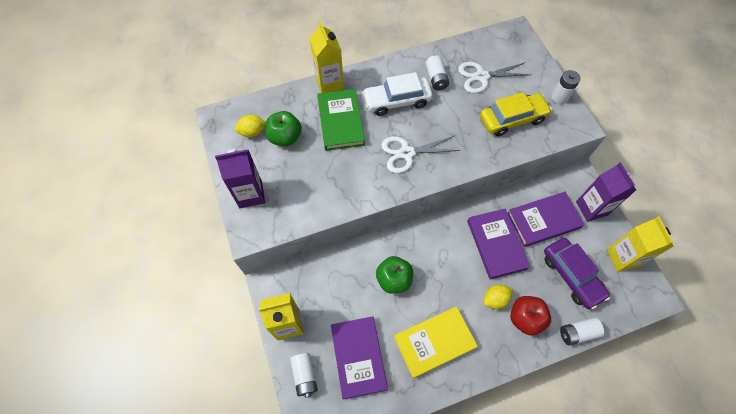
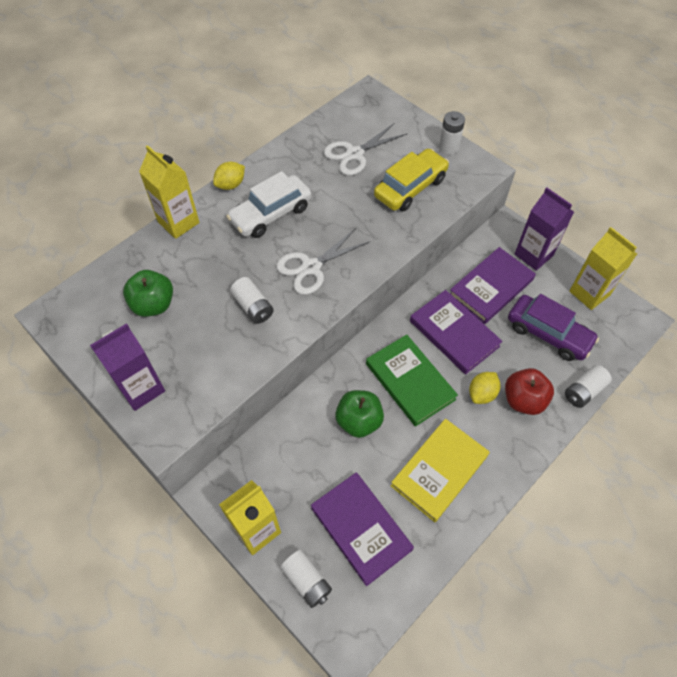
camera: 25 degrees left, 5 degrees down
yellow lemon [235,115,266,137] -> yellow lemon moved to [213,162,245,190]
green book [317,89,365,151] -> green book moved to [366,334,458,427]
white battery [426,55,449,90] -> white battery moved to [230,277,274,324]

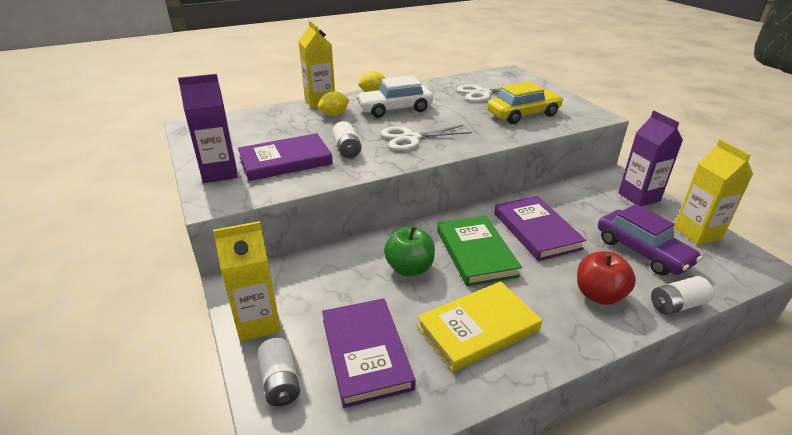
camera: 20 degrees right, 25 degrees down
green apple [123,270,173,317] -> none
white battery [439,111,465,155] -> none
purple book [450,247,536,324] -> purple book moved to [238,133,333,181]
yellow lemon [469,372,500,404] -> yellow lemon moved to [318,91,349,116]

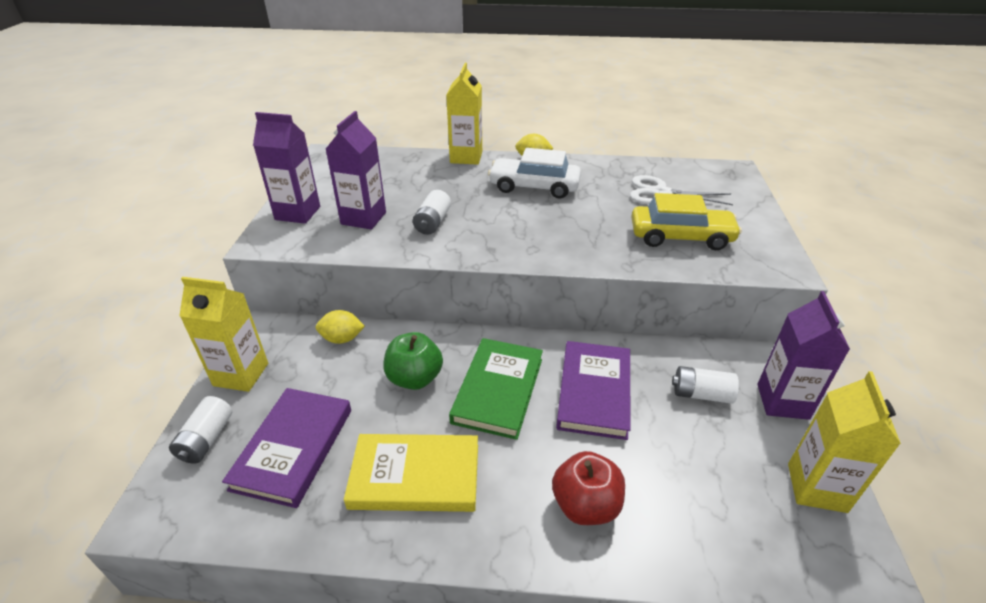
camera: 30 degrees right, 5 degrees up
purple book [238,133,333,181] -> purple carton [326,111,386,229]
yellow lemon [318,91,349,116] -> yellow lemon moved to [316,310,365,344]
white scissors [381,125,472,151] -> none
purple car [598,204,702,275] -> none
white battery [651,276,714,315] -> white battery moved to [672,366,739,404]

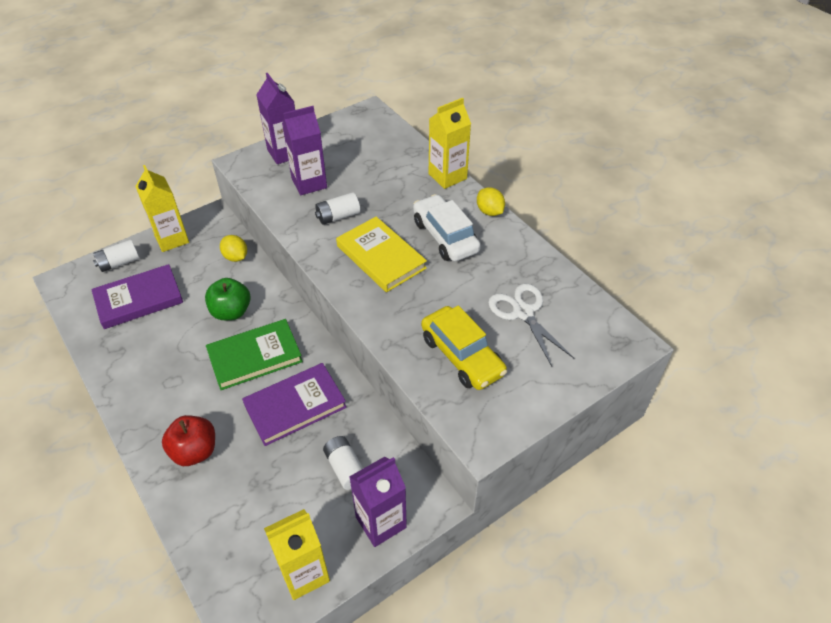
camera: 50 degrees right, 10 degrees up
yellow book [344,434,478,512] -> yellow book moved to [336,217,427,292]

